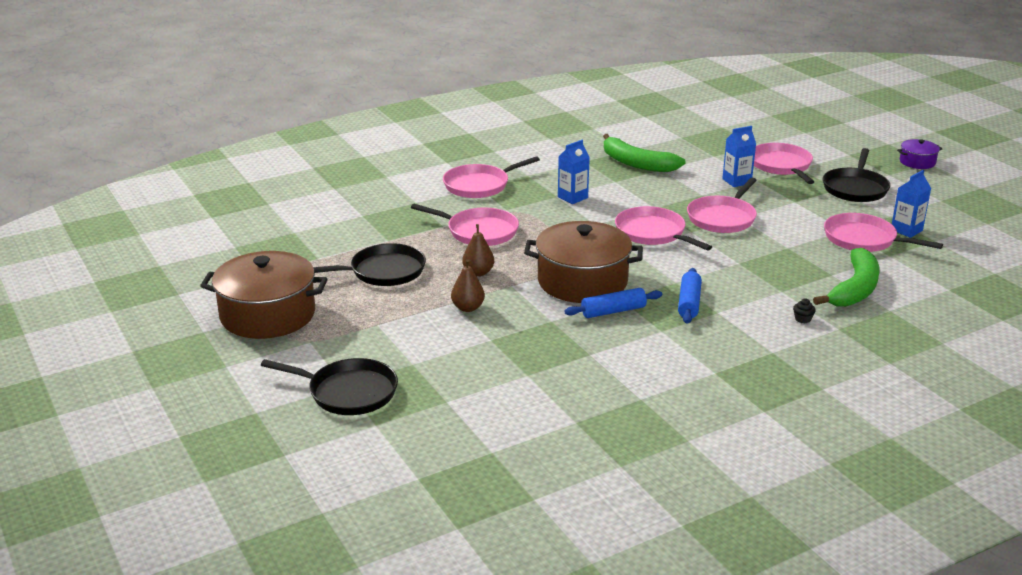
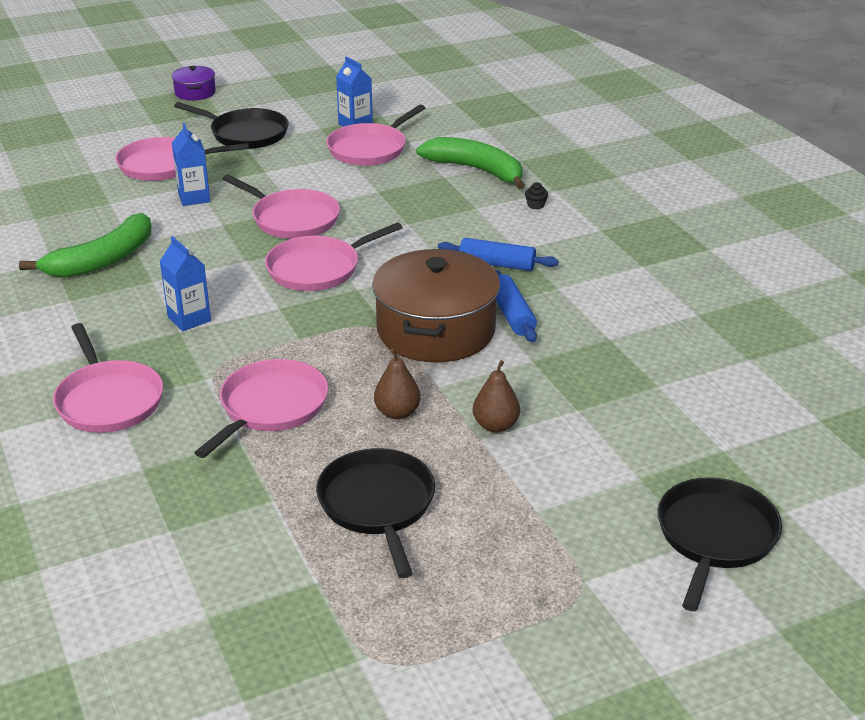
camera: 85 degrees left, 5 degrees up
brown pot [200,251,327,339] -> none

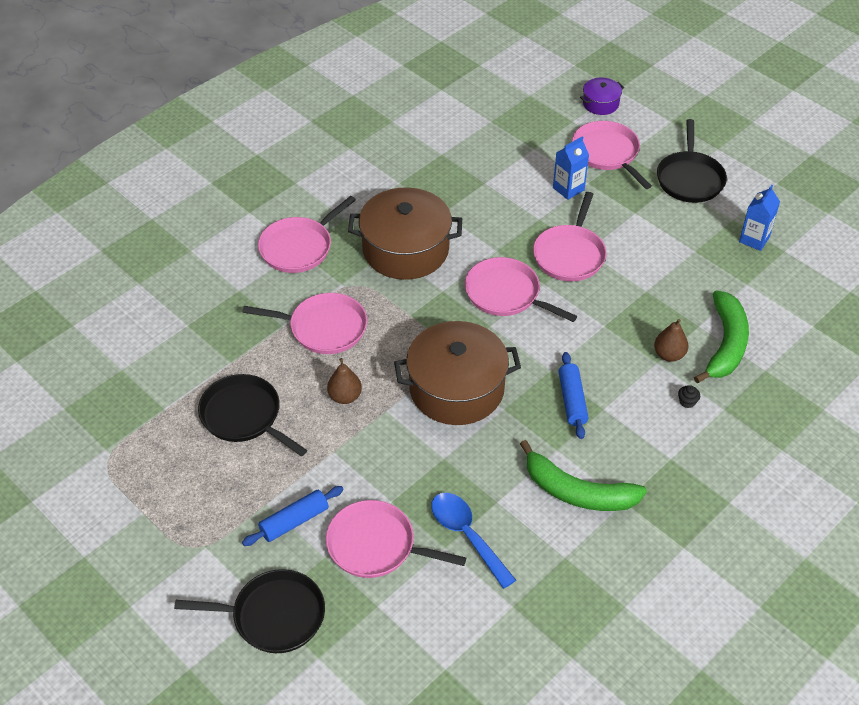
camera: 70 degrees right, 15 degrees up
green banana [19,213,151,278] -> green banana moved to [520,440,647,511]
blue carton [159,236,211,331] -> brown pot [348,187,462,280]
purple pot [171,66,216,101] -> purple pot moved to [580,78,624,115]
black pan [316,448,435,578] -> black pan turned 105 degrees counterclockwise [198,374,307,456]
pink pan [326,105,425,166] -> pink pan moved to [326,500,466,578]
brown pear [473,360,520,433] -> brown pear moved to [654,319,688,362]
blue rolling pin [495,270,537,342] -> blue rolling pin moved to [242,486,344,546]
none -> blue spoon [431,493,516,589]

